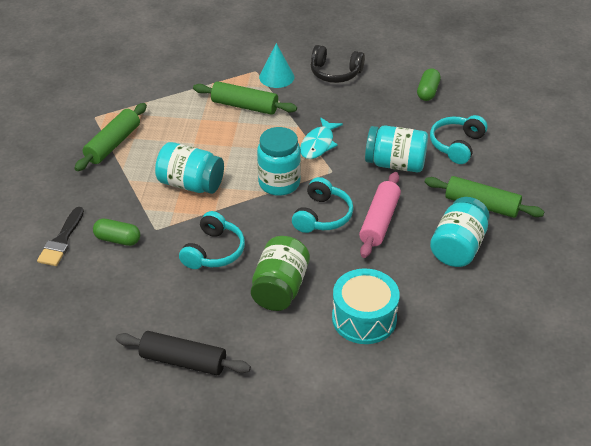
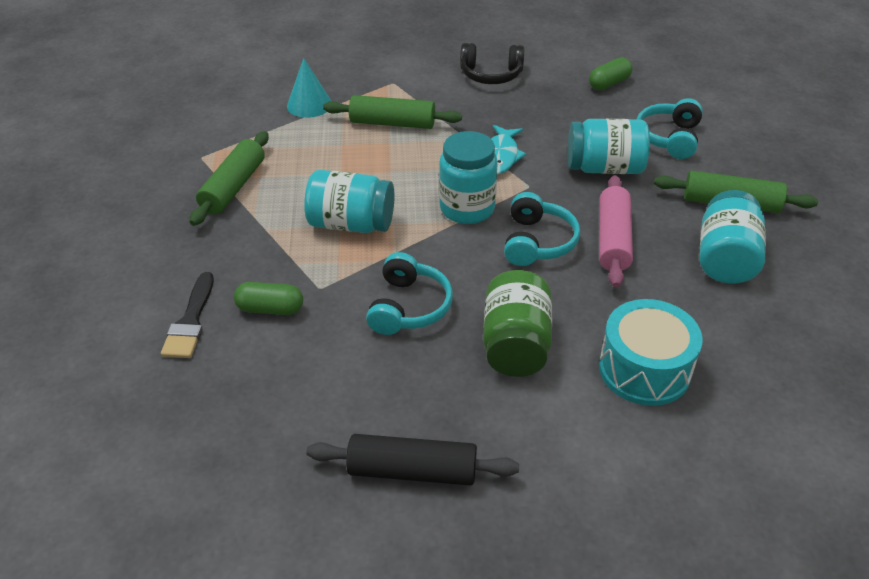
camera: 10 degrees left, 0 degrees up
turquoise cone [259,43,294,88] -> turquoise cone moved to [287,58,331,118]
green capsule [417,68,441,101] -> green capsule turned 45 degrees clockwise [589,57,632,90]

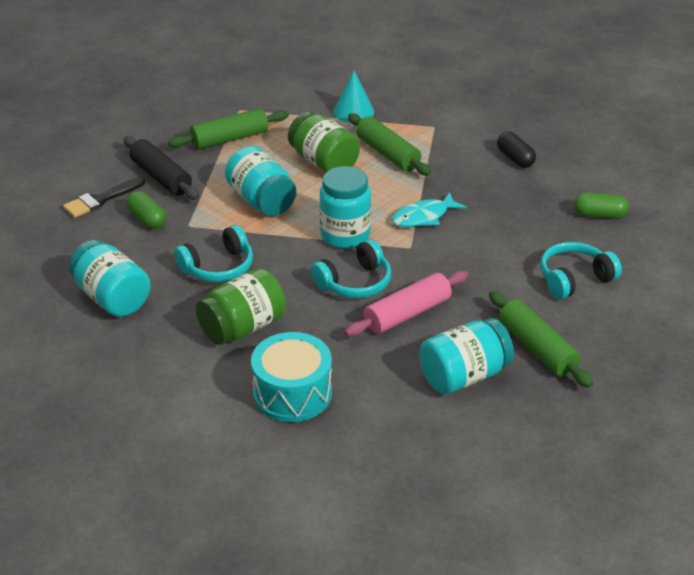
camera: 45 degrees right, 5 degrees down
black rolling pin [307,434,519,486] -> black rolling pin moved to [124,136,199,200]
black headphones [460,43,524,84] -> black capsule [497,132,536,168]
turquoise jar [567,119,650,174] -> turquoise jar moved to [69,240,151,317]
none -> green jar [288,112,360,173]

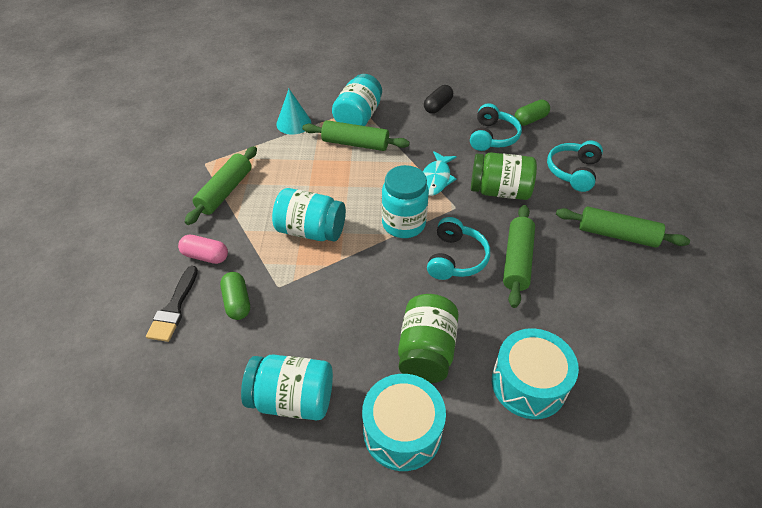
camera: 40 degrees left, 10 degrees up
black rolling pin [124,136,199,200] -> pink capsule [178,235,228,264]
green capsule [126,191,167,229] -> green capsule turned 60 degrees clockwise [220,272,250,320]
turquoise headphones [174,225,253,282] -> turquoise headphones moved to [470,103,522,151]
green jar [288,112,360,173] -> green jar moved to [471,153,537,200]
pink rolling pin [344,271,468,337] -> green rolling pin [503,205,535,308]
turquoise jar [419,318,514,394] -> turquoise jar moved to [332,74,382,126]
black capsule [497,132,536,168] -> black capsule turned 75 degrees counterclockwise [424,85,453,114]
none -> turquoise drum [362,374,446,471]

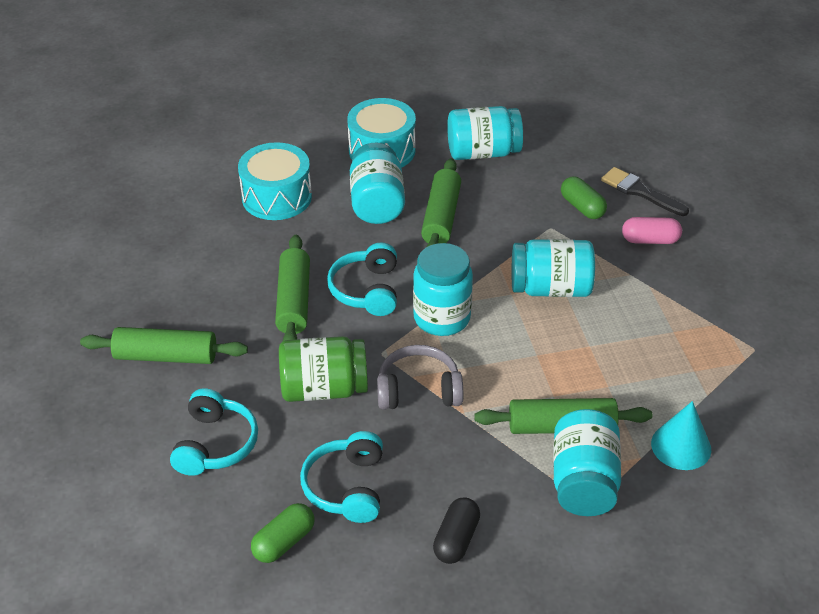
camera: 165 degrees right, 5 degrees down
black brush [146,266,198,342] -> black brush turned 45 degrees counterclockwise [601,167,689,216]
green rolling pin [185,146,257,225] -> green rolling pin moved to [421,158,461,247]
green jar [398,294,459,383] -> turquoise jar [350,142,405,224]
turquoise fish [423,151,457,196] -> grey headphones [377,345,463,410]

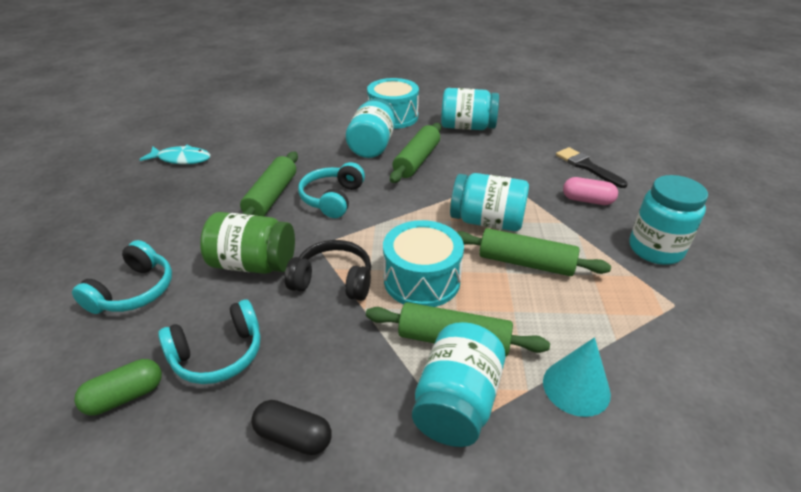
camera: 15 degrees right, 5 degrees down
green rolling pin [80,327,248,364] -> green rolling pin moved to [457,228,611,276]
turquoise drum [238,142,312,220] -> turquoise drum moved to [383,220,464,307]
turquoise headphones [300,431,383,523] -> turquoise headphones turned 135 degrees counterclockwise [158,299,261,384]
grey headphones [377,345,463,410] -> black headphones [285,240,371,301]
turquoise jar [413,243,473,336] -> turquoise jar moved to [629,175,708,265]
black capsule [433,497,480,564] -> black capsule turned 75 degrees clockwise [251,400,331,455]
green capsule [561,176,607,219] -> none
none -> turquoise fish [139,145,211,165]

